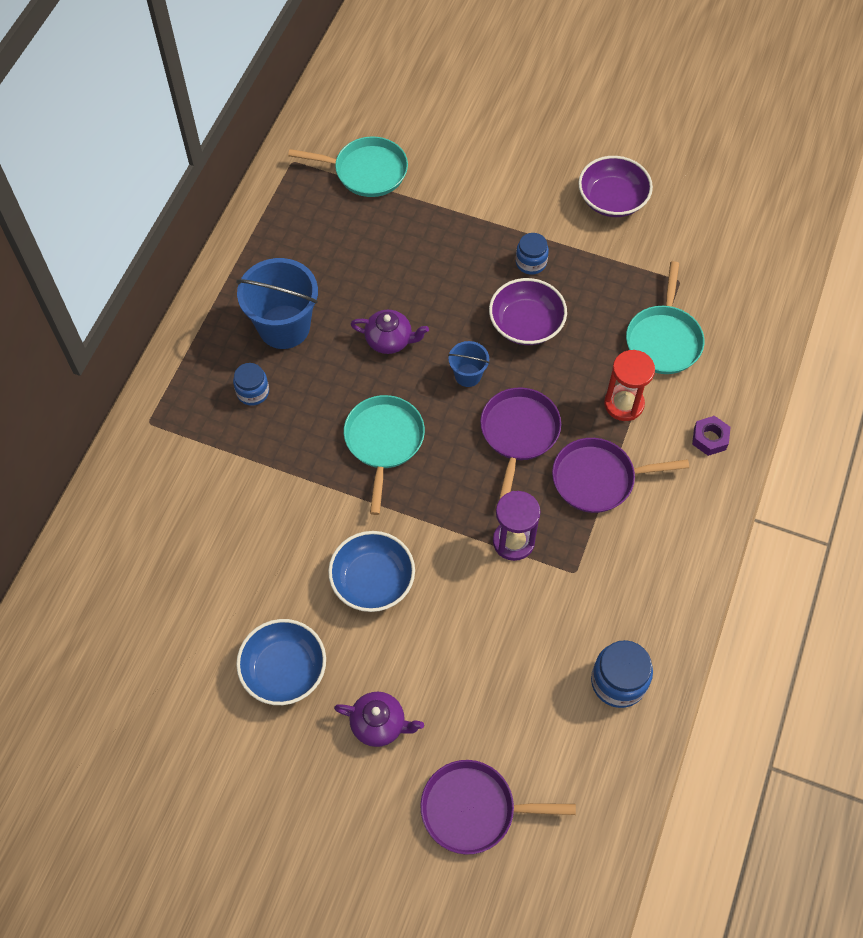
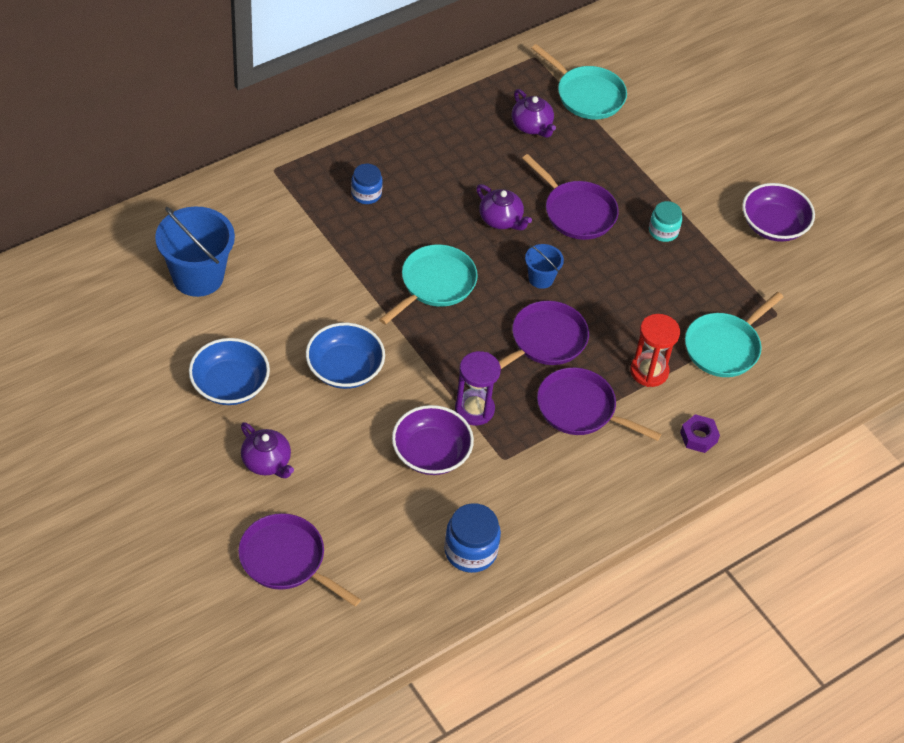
camera: 30 degrees right, 10 degrees down
blue bucket [236,258,318,349] -> blue bucket moved to [155,207,235,297]
purple bowl [489,278,567,345] -> purple bowl moved to [392,405,474,475]
blue jar [516,233,549,275] -> turquoise jar [649,201,682,242]
none -> purple teapot [512,89,556,138]
none -> purple pan [522,154,619,240]

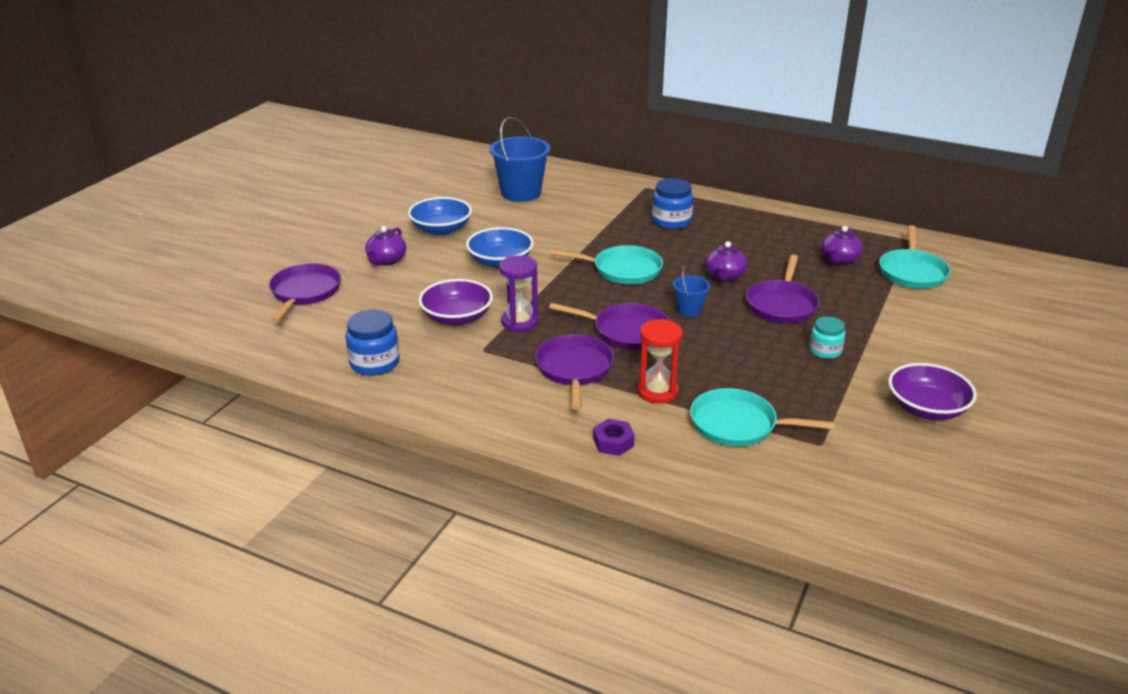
camera: 65 degrees right, 20 degrees down
blue jar [351,164,383,204] -> blue jar [652,178,693,229], size x1.52

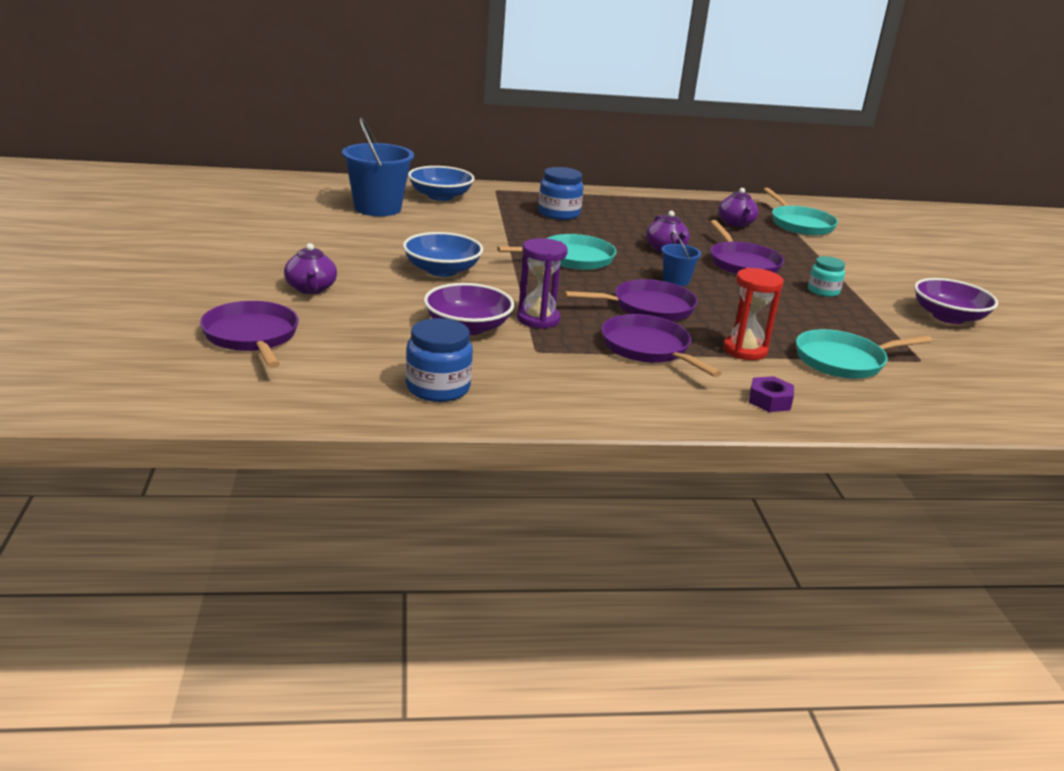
camera: 35 degrees left, 5 degrees down
blue bowl [408,197,472,235] -> blue bowl moved to [408,166,475,201]

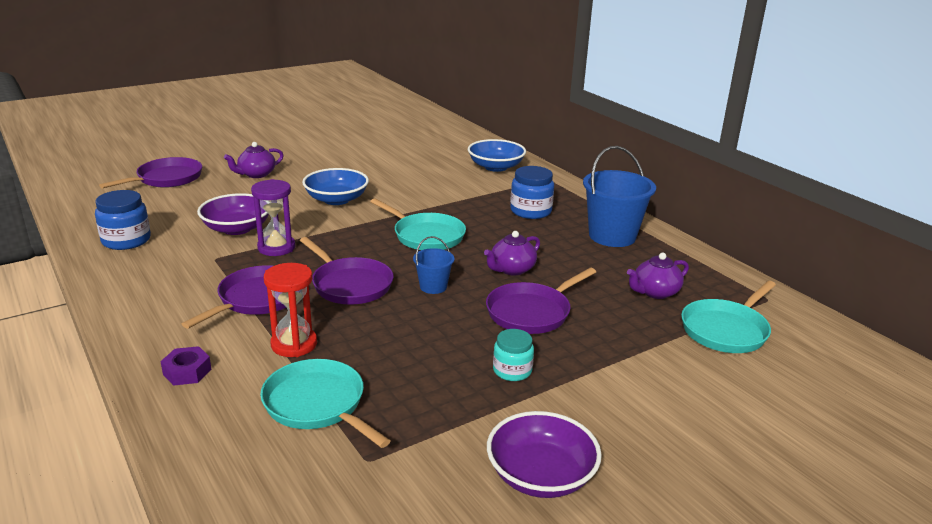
camera: 65 degrees right, 0 degrees up
blue bucket [342,117,414,216] -> blue bucket moved to [583,146,656,247]

